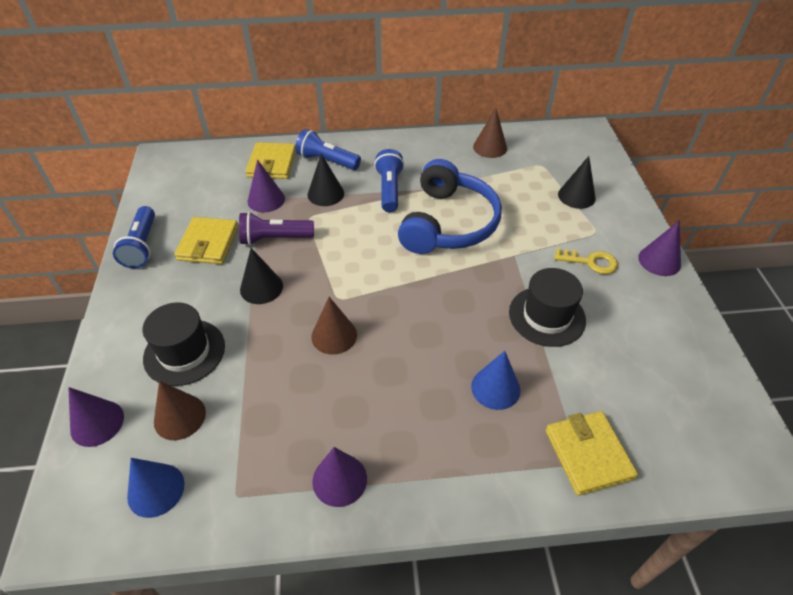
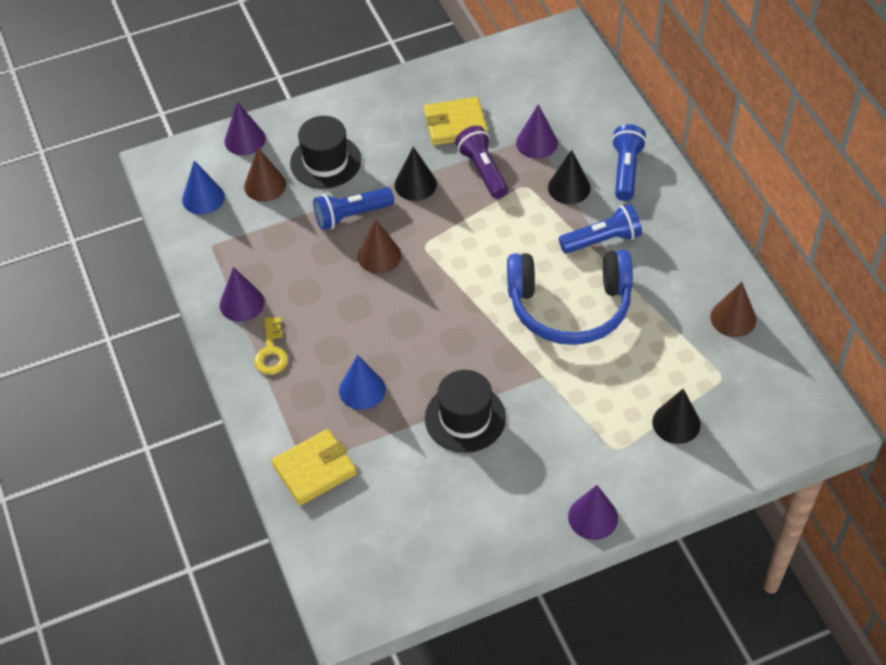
camera: 75 degrees right, 5 degrees up
blue flashlight [113,206,155,268] -> blue flashlight moved to [313,187,394,230]
yellow wallet [245,142,296,179] -> none
yellow key [554,248,618,274] -> yellow key moved to [254,317,288,375]

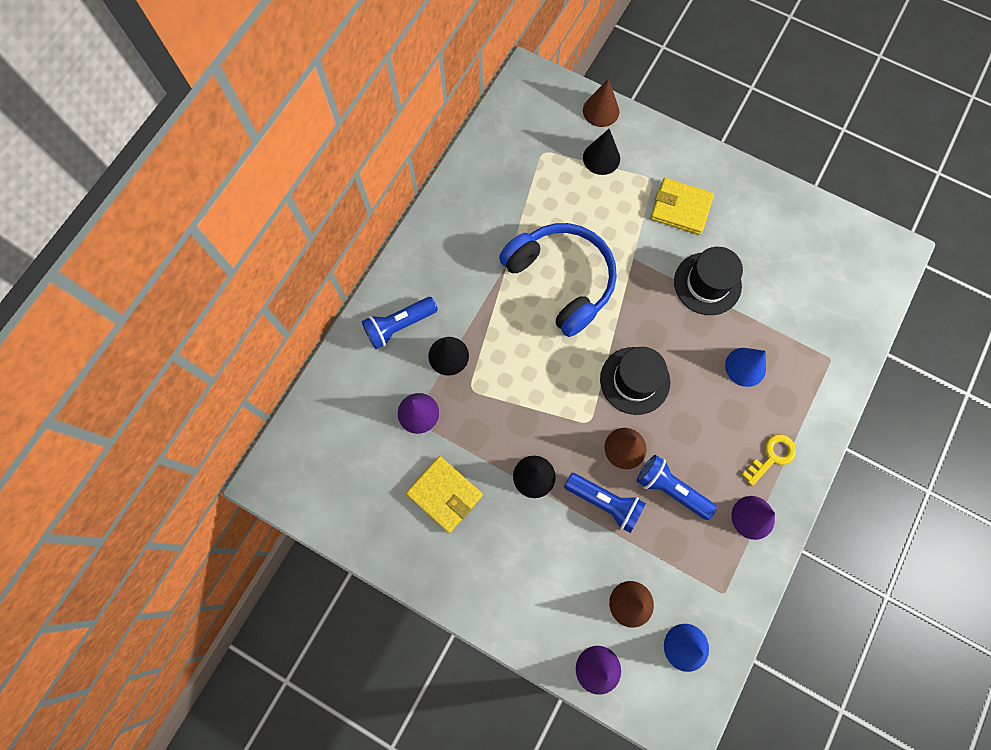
camera: 130 degrees left, 20 degrees up
yellow wallet [272,429,357,506] -> yellow wallet moved to [650,178,714,235]
black hat [290,116,361,189] -> black hat moved to [600,347,670,415]
purple flashlight [455,126,508,199] -> none
blue flashlight [559,204,642,254] -> blue flashlight moved to [637,455,717,520]
purple cone [568,485,618,540] -> none
brown cone [710,282,756,337] -> brown cone moved to [583,78,619,127]

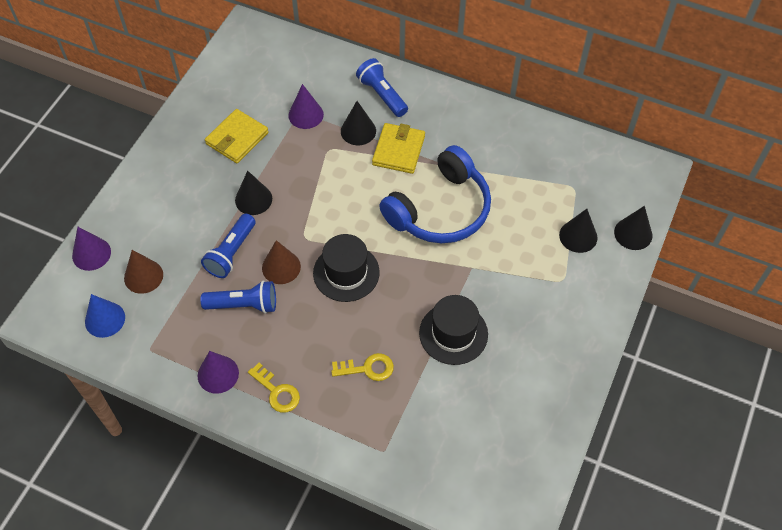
camera: 85 degrees right, 15 degrees down
brown cone [583,78,619,127] -> black cone [614,206,652,250]
blue flashlight [637,455,717,520] -> blue flashlight turned 60 degrees clockwise [201,281,276,314]
yellow wallet [650,178,714,235] -> yellow wallet moved to [372,123,425,174]
blue cone [725,348,766,387] -> yellow key [331,353,394,381]

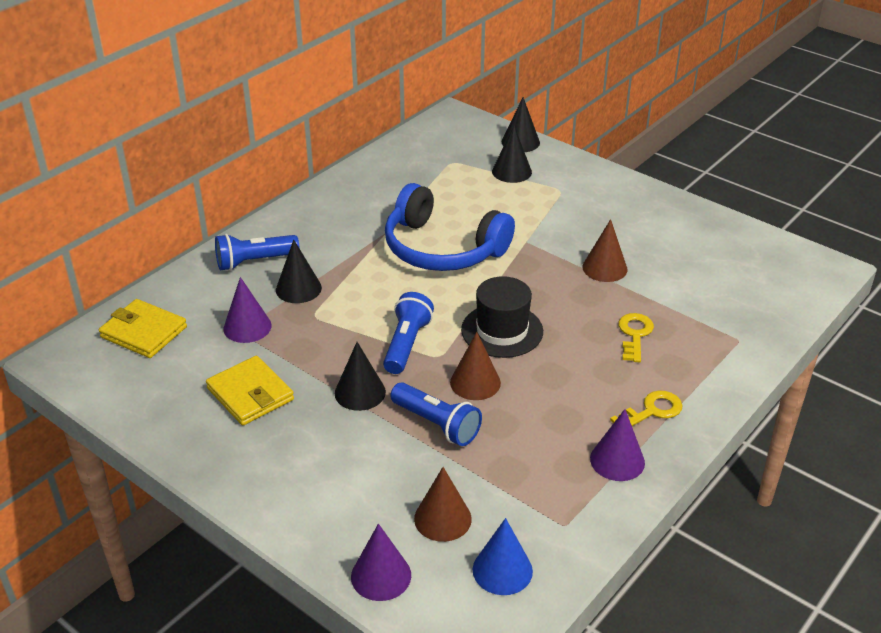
camera: 75 degrees left, 20 degrees down
blue flashlight [201,281,276,314] -> blue flashlight moved to [383,292,434,374]
yellow wallet [372,123,425,174] -> yellow wallet moved to [99,299,187,358]
blue headphones [379,145,491,243] -> blue headphones turned 150 degrees clockwise [385,183,515,271]
black hat [419,295,488,365] -> brown cone [583,219,627,282]

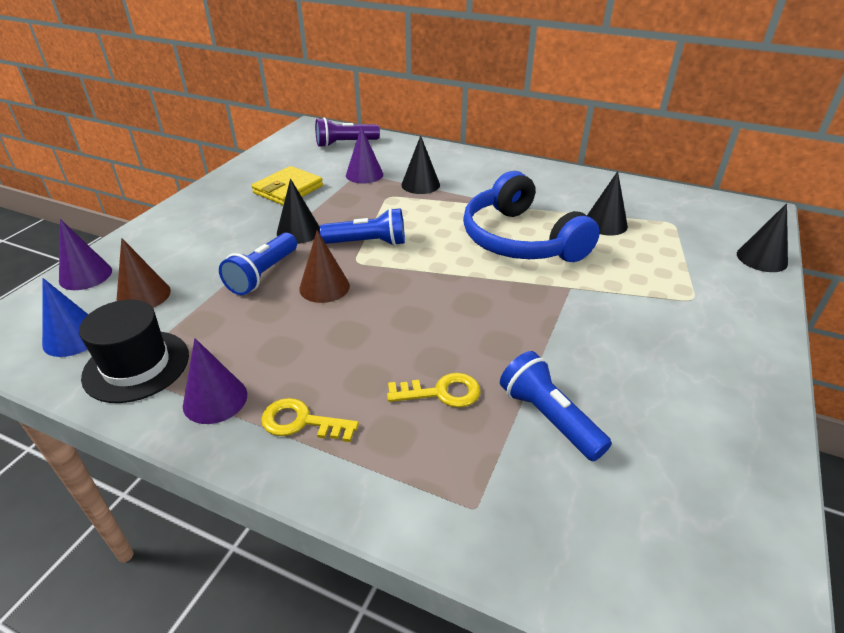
camera: 75 degrees right, 0 degrees up
yellow wallet [99,299,187,358] -> purple flashlight [315,117,380,147]
blue flashlight [215,234,300,271] -> blue flashlight moved to [500,351,612,461]
blue headphones [385,183,515,271] -> blue headphones turned 45 degrees counterclockwise [463,171,600,262]
black hat [461,276,543,358] -> black hat moved to [79,300,189,403]
black cone [492,126,532,183] -> black cone moved to [587,171,628,235]
brown cone [583,219,627,282] -> none
yellow key [610,391,683,426] -> yellow key turned 150 degrees clockwise [261,398,359,442]

